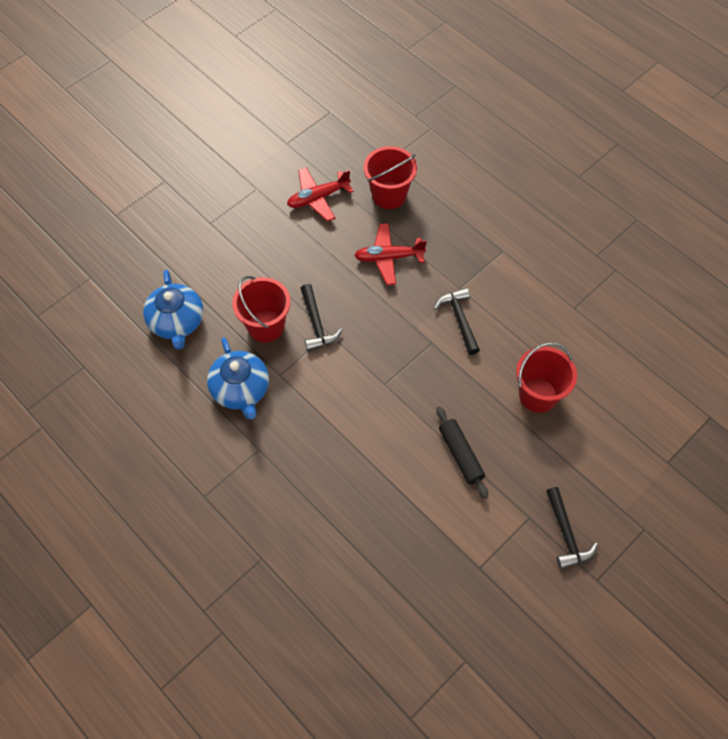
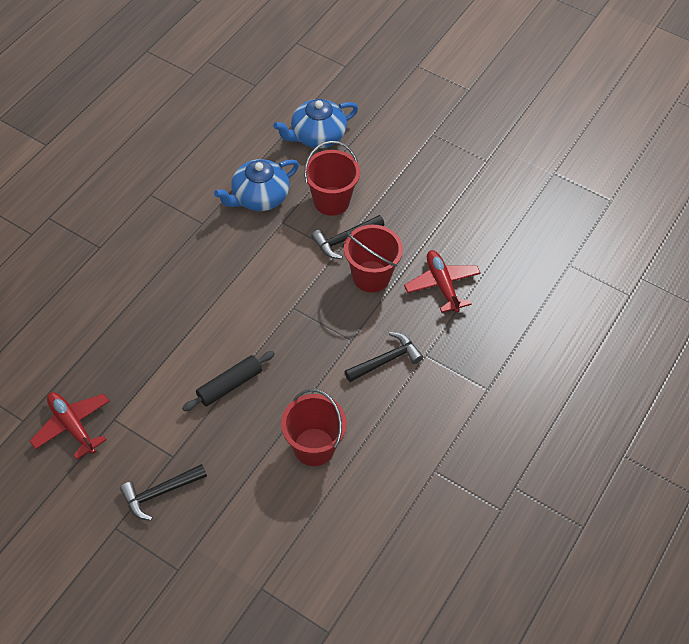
camera: 75 degrees right, 5 degrees down
red plane [287,167,354,222] -> red plane moved to [30,392,110,459]
red bucket [364,146,417,209] -> red bucket moved to [344,225,403,292]

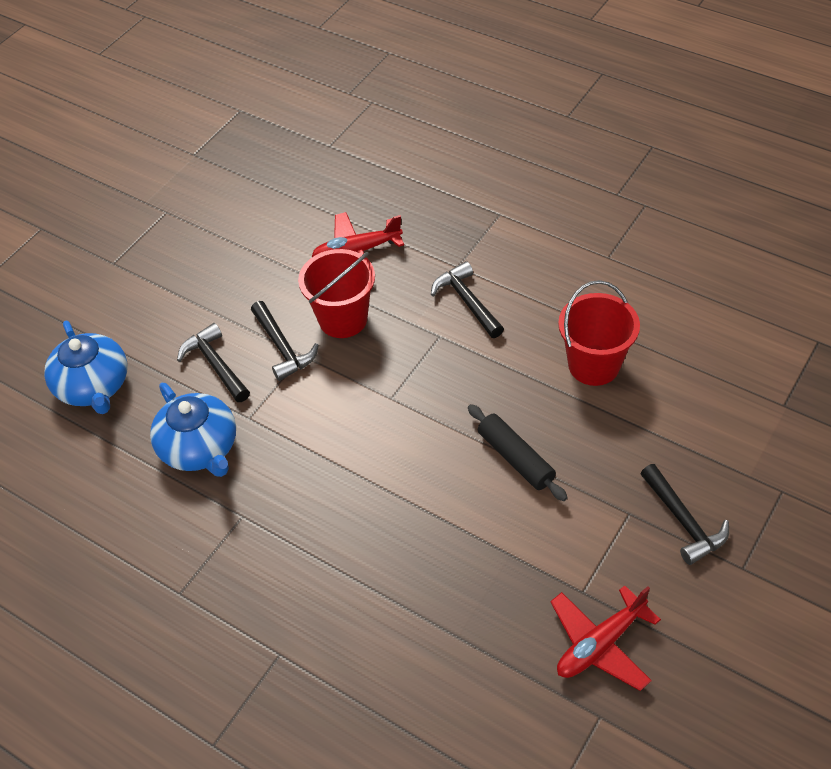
camera: 85 degrees left, 5 degrees down
red bucket [304,141,360,216] -> black hammer [177,323,250,402]

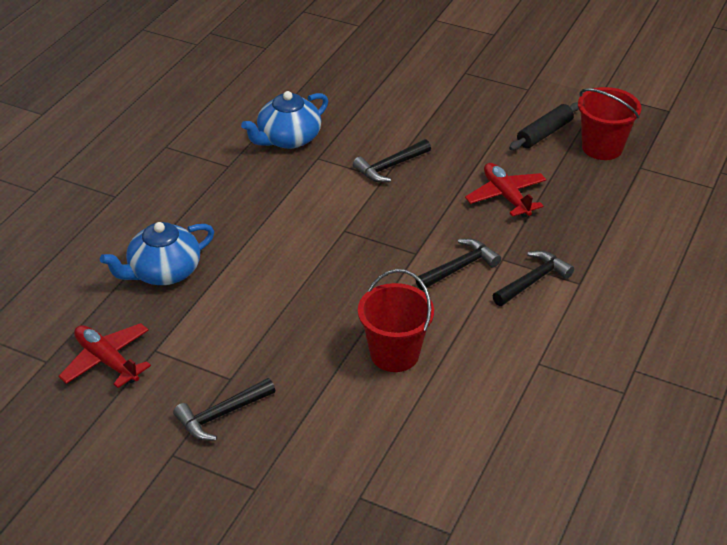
camera: 80 degrees right, 10 degrees down
blue teapot [44,320,127,414] -> blue teapot moved to [100,222,214,285]
black hammer [177,323,250,402] -> black hammer moved to [493,251,574,306]
red bucket [298,249,375,338] -> red bucket moved to [578,87,641,160]
black rolling pin [468,404,568,501] -> black rolling pin moved to [509,102,579,150]

